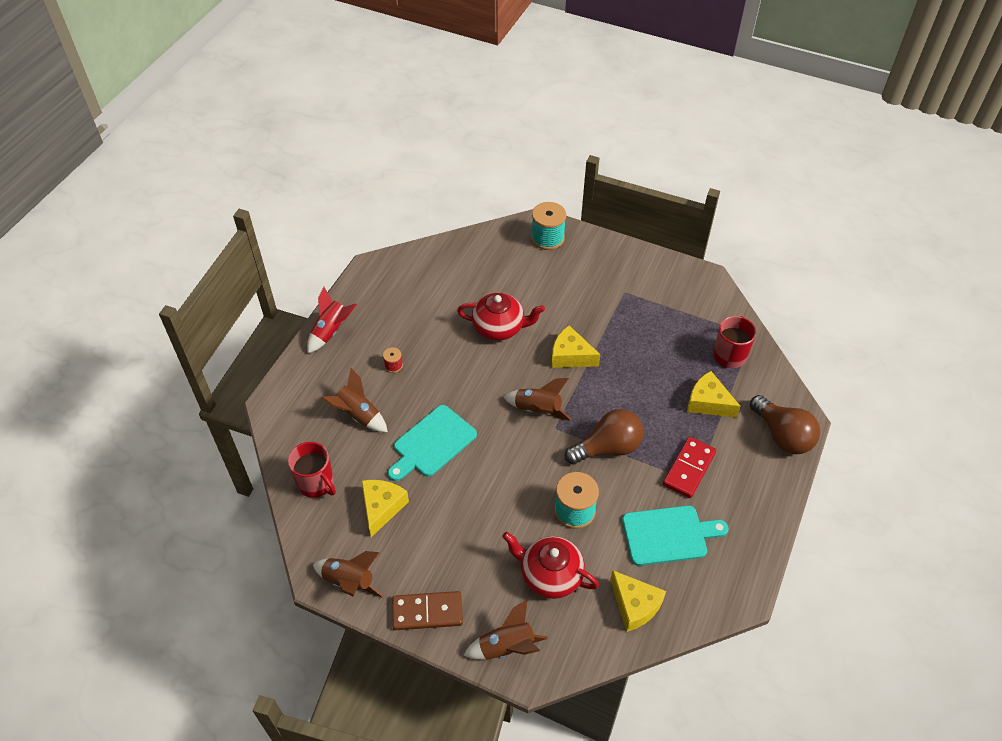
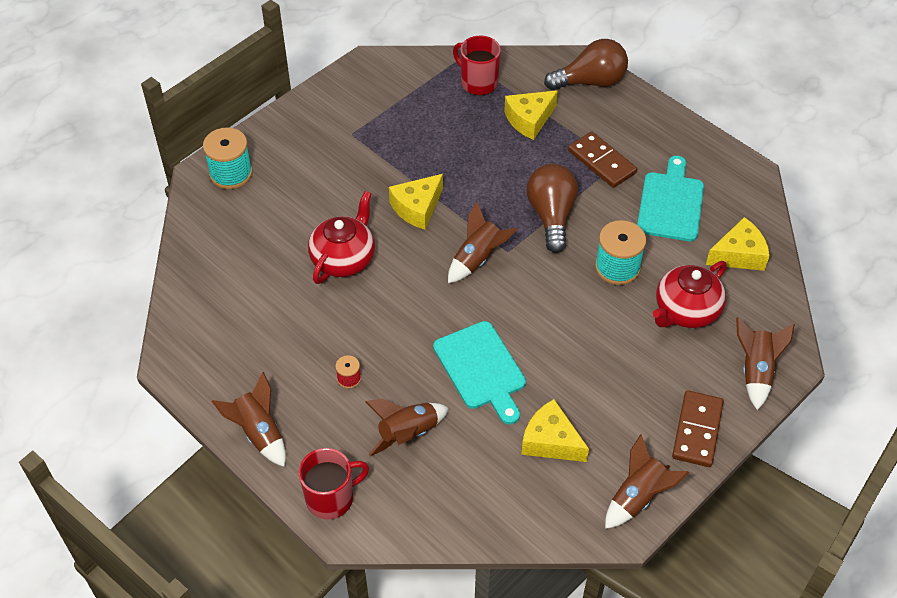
camera: 70 degrees left, 0 degrees up
red mug [288,442,336,498] -> red mug moved to [299,448,369,519]
red rocket [307,287,357,353] -> brown rocket [212,372,286,467]
red domino [663,437,716,498] -> brown domino [568,131,637,188]

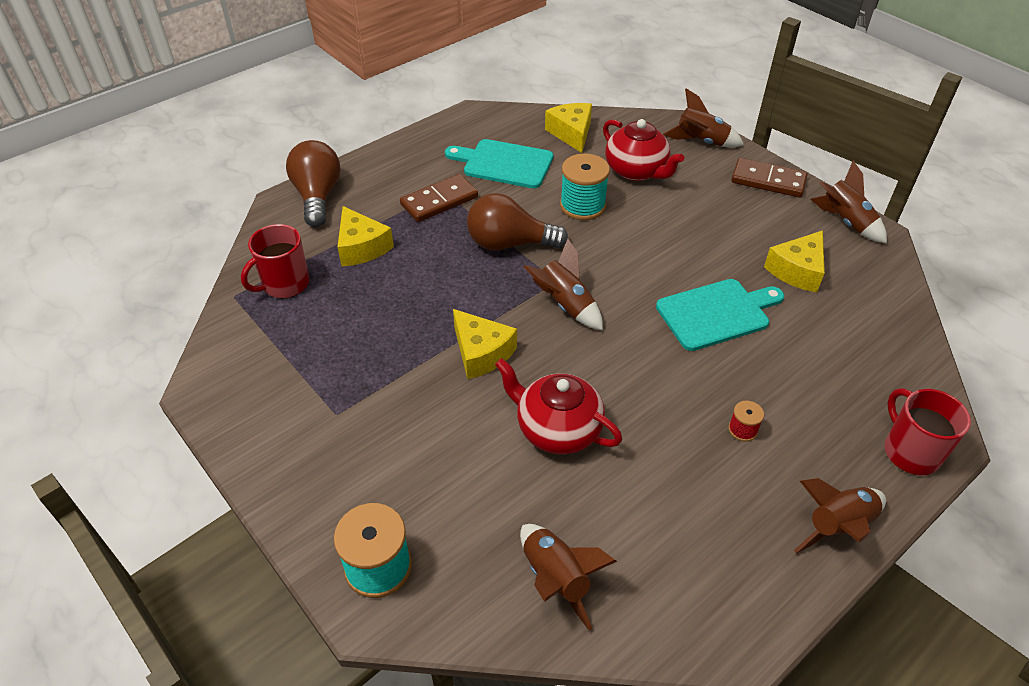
camera: 85 degrees left, 5 degrees down
brown rocket [366,399,449,456] -> brown rocket moved to [520,524,617,630]

